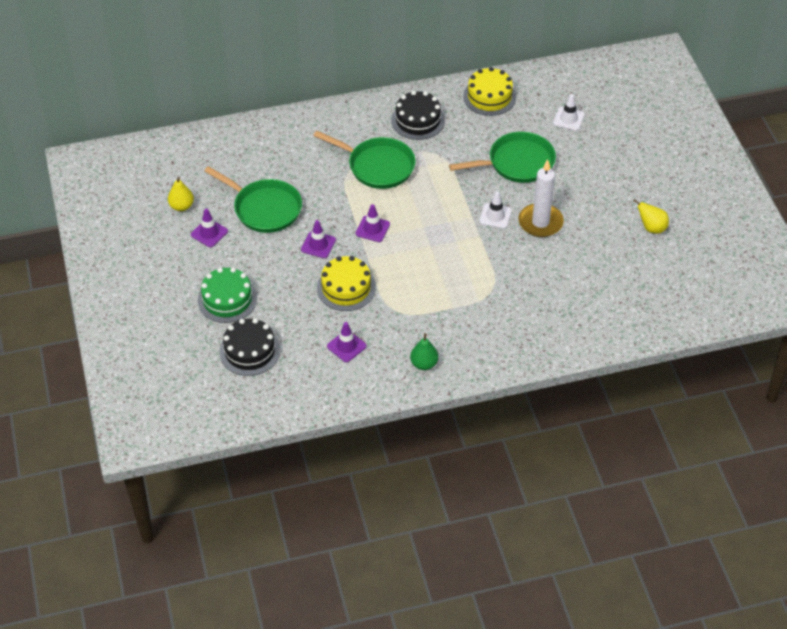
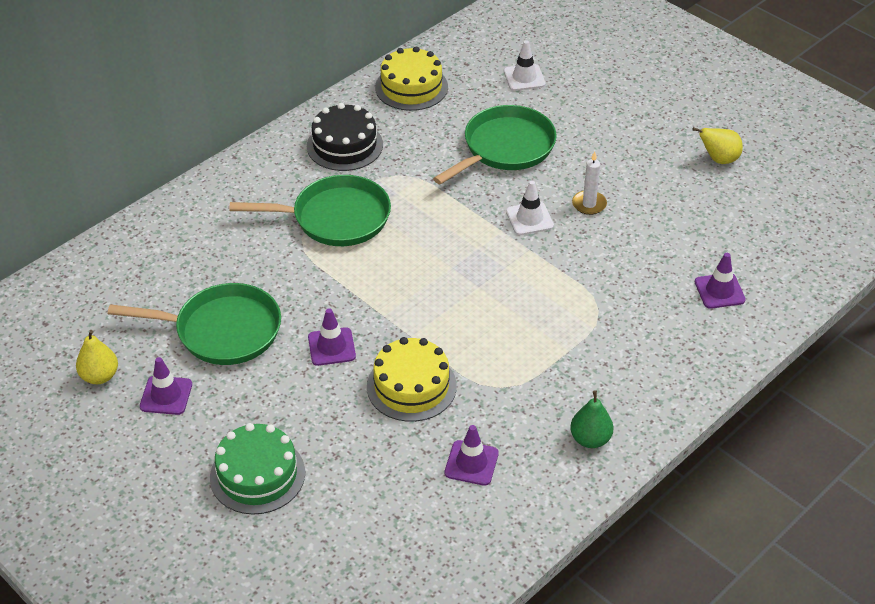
camera: 30 degrees left, 5 degrees down
black cake [219,318,280,376] -> none
purple traffic cone [356,204,390,242] -> purple traffic cone moved to [695,253,746,309]
white candle [519,159,564,237] -> white candle [572,151,607,215], size x0.55

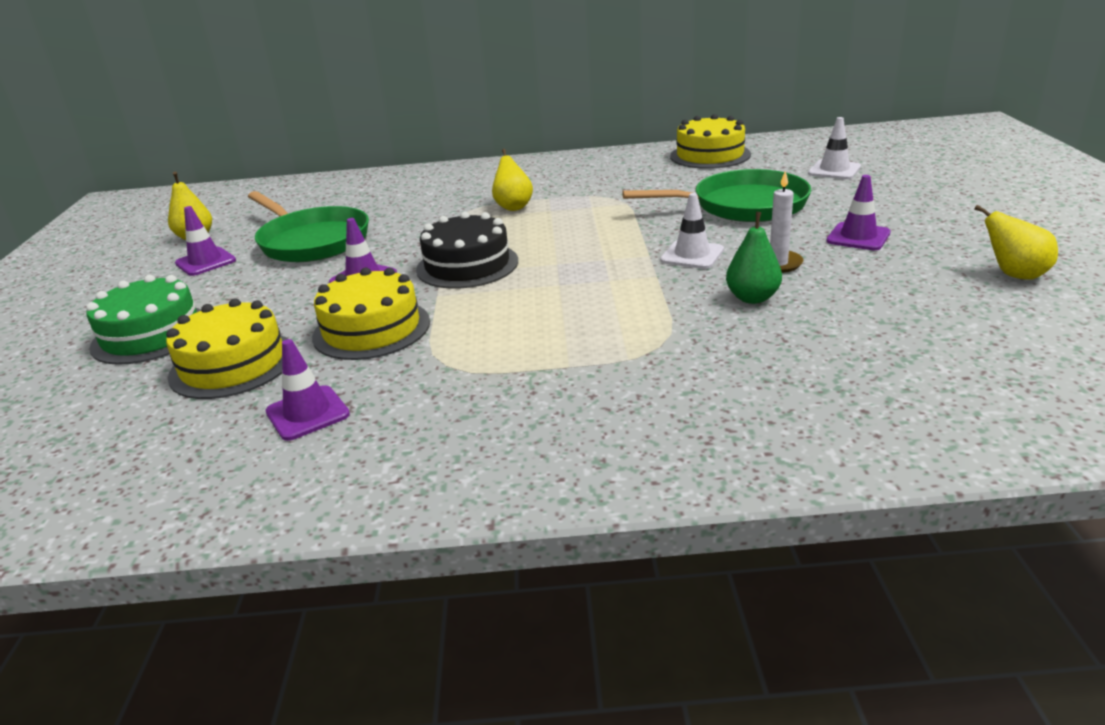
camera: 45 degrees right, 15 degrees down
green pan [229,175,391,246] -> yellow pear [492,149,533,211]
black cake [307,103,383,171] -> black cake moved to [416,212,518,288]
green pear [570,390,613,448] -> green pear moved to [726,212,782,304]
purple traffic cone [695,253,746,309] -> purple traffic cone moved to [826,175,891,250]
none -> yellow cake [166,299,288,399]

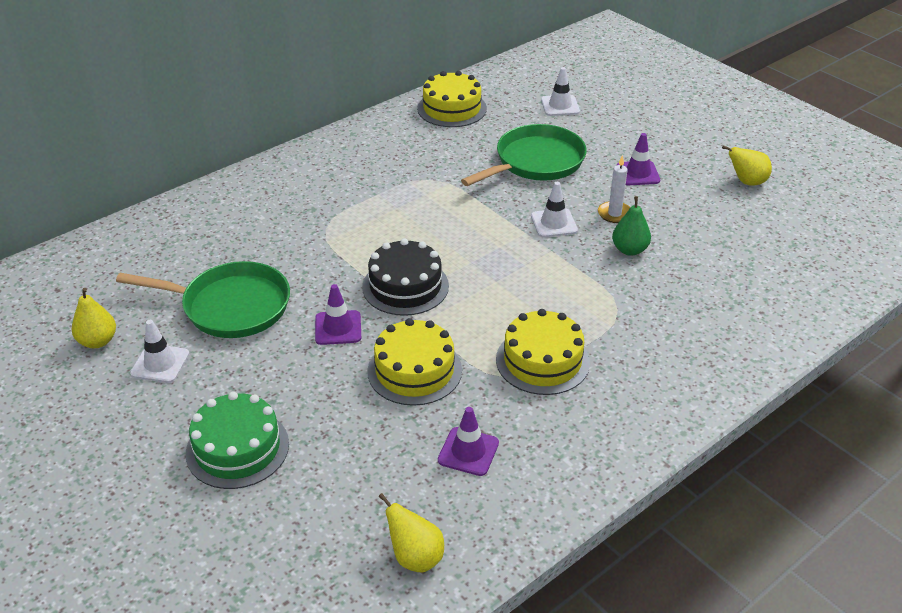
camera: 40 degrees left, 10 degrees up
yellow cake [166,299,288,399] -> yellow cake moved to [496,309,590,395]
purple traffic cone [175,206,236,276] -> white traffic cone [130,320,189,383]
yellow pear [492,149,533,211] -> yellow pear moved to [379,493,444,572]

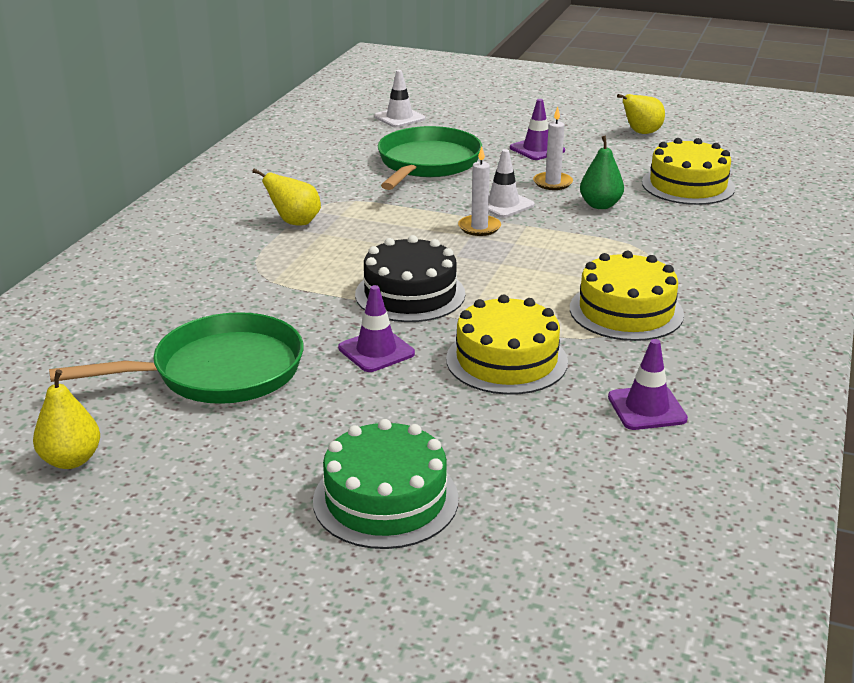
camera: 30 degrees left, 10 degrees down
white traffic cone [130,320,189,383] -> none
yellow pear [379,493,444,572] -> yellow pear moved to [252,169,321,225]
yellow cake [417,71,487,127] -> yellow cake moved to [642,138,735,205]
none -> white candle [458,147,501,236]

